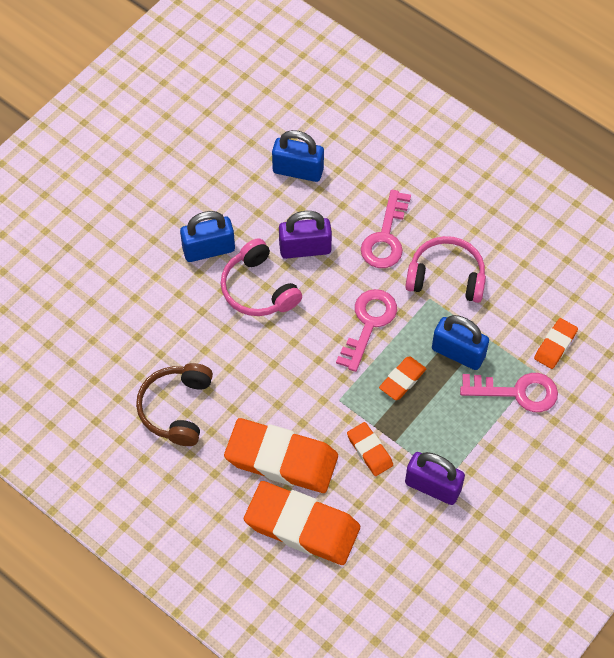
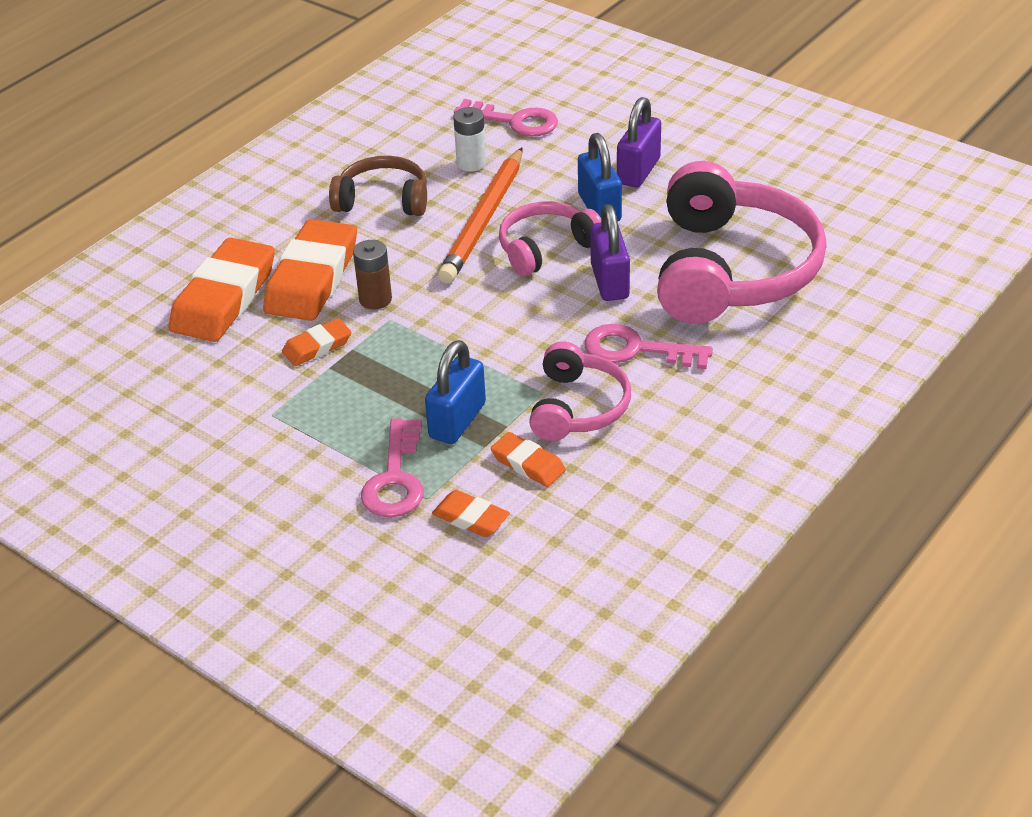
camera: 90 degrees right, 20 degrees down
blue padlock [272,130,324,182] -> pink headphones [657,161,827,324]
pink key [336,289,397,372] -> pink key moved to [454,99,558,136]
orange eraser [379,356,426,400] -> orange eraser moved to [491,432,566,487]
purple padlock [405,452,465,505] -> purple padlock moved to [617,97,661,187]
none -> brown battery [353,240,392,309]
none -> orange pencil [438,148,522,283]
none -> white battery [453,107,486,172]

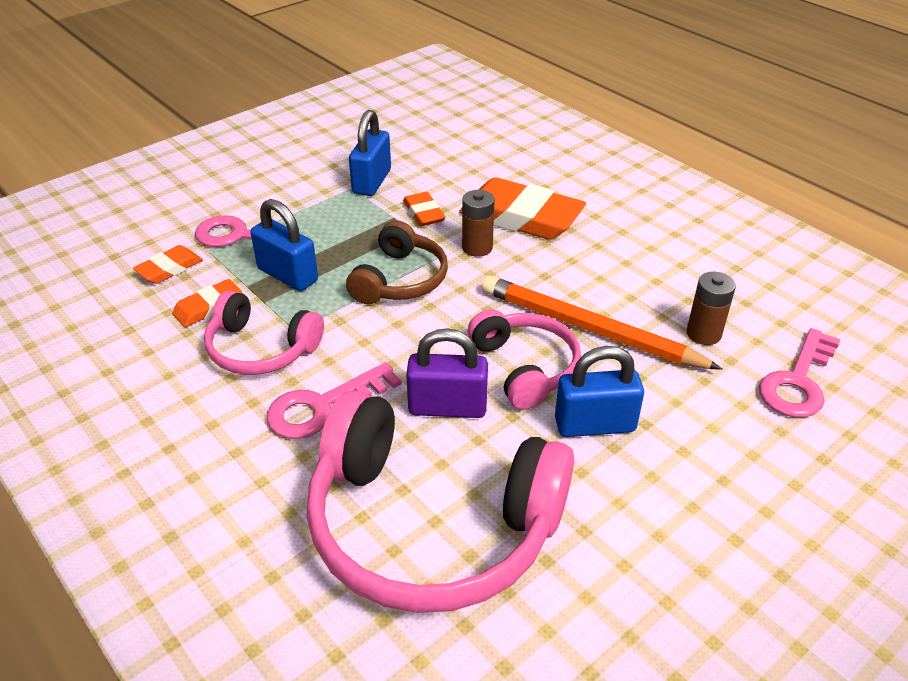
camera: 100 degrees right, 0 degrees up
orange eraser [169,237,275,342] -> none
brown headphones [329,156,427,216] -> brown headphones moved to [346,220,448,304]
white battery [453,107,486,172] -> brown battery [687,272,736,345]
pink key [584,324,713,369] -> pink key turned 150 degrees counterclockwise [267,362,402,439]
purple padlock [617,97,661,187] -> none
none -> blue padlock [349,110,391,196]

